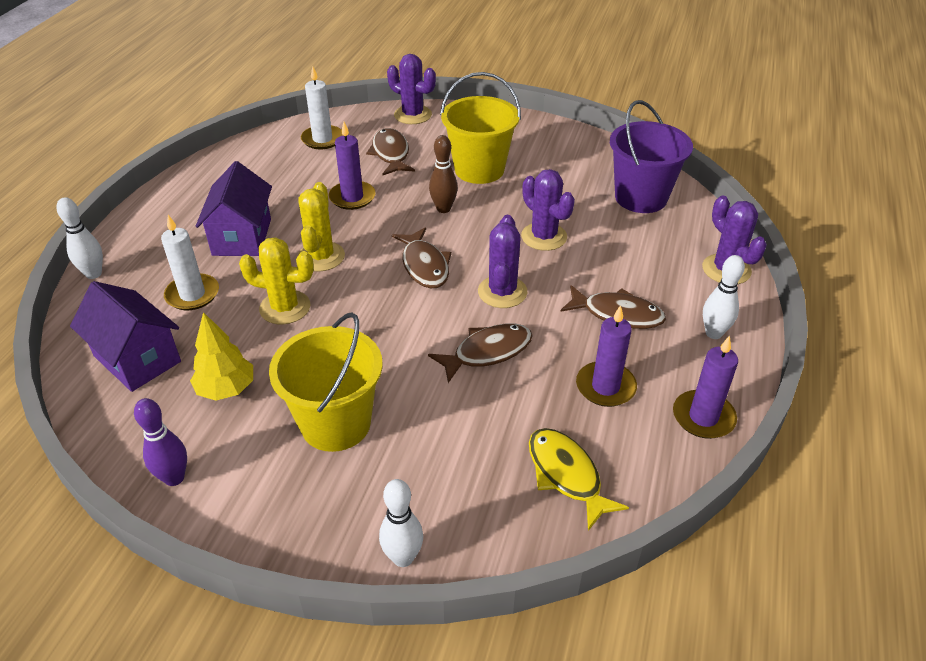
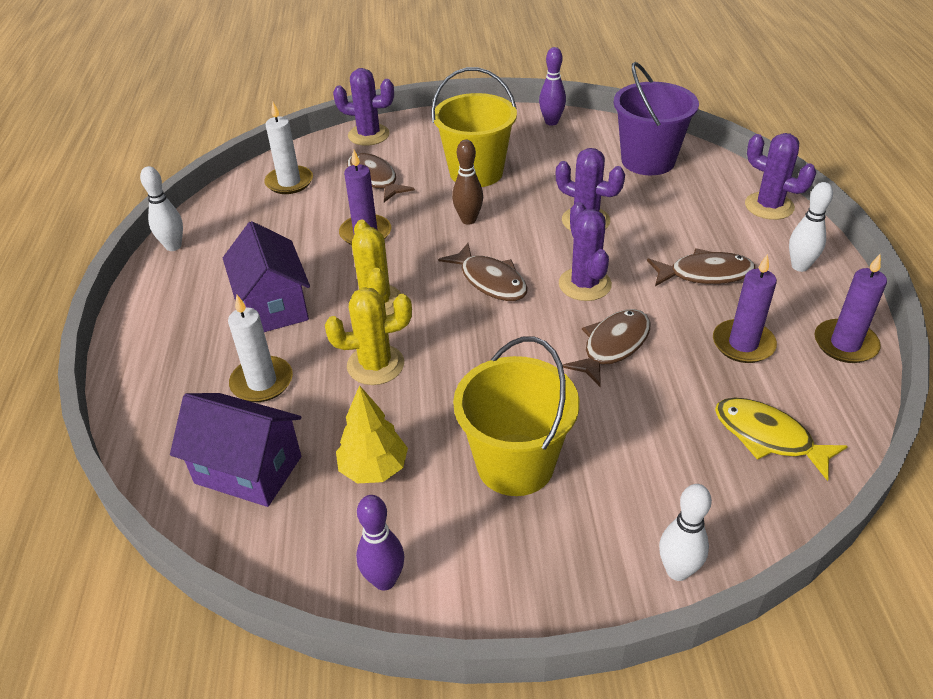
camera: 20 degrees left, 0 degrees up
white bowling pin [56,197,103,279] -> white bowling pin moved to [140,166,183,251]
none -> purple bowling pin [539,47,566,126]

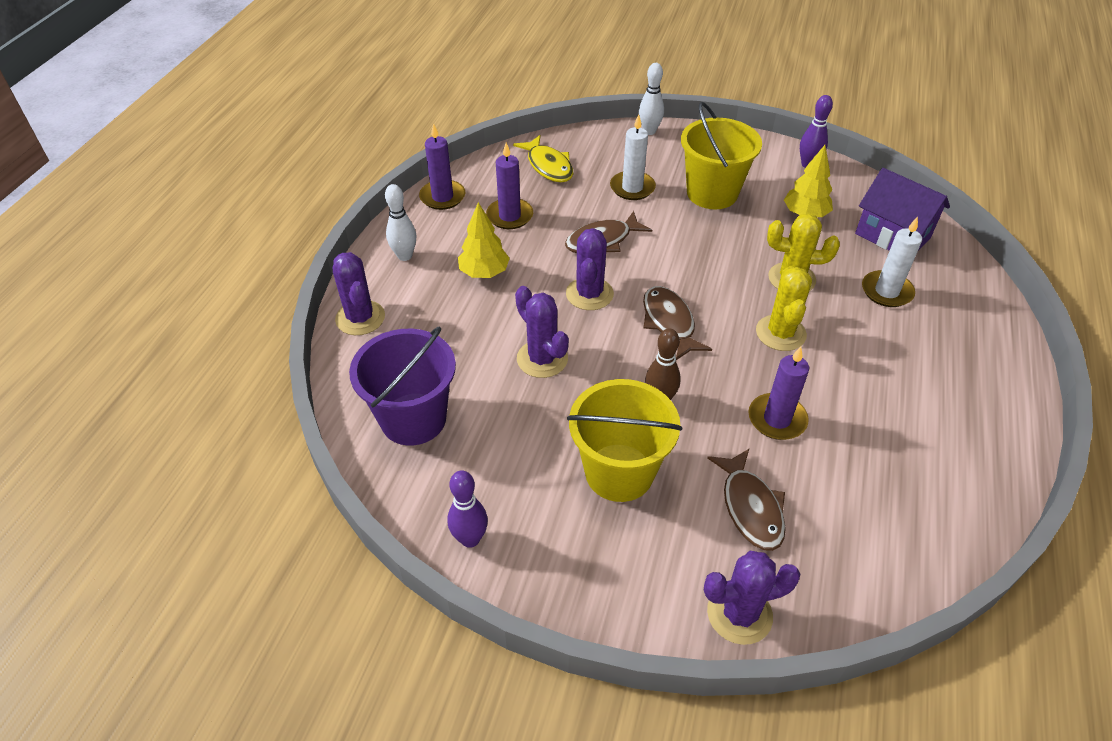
camera: 160 degrees left, 5 degrees up
white bowling pin [140,166,183,251] -> none
purple house [223,221,310,332] -> none
white candle [264,102,313,194] -> white candle moved to [610,115,656,200]
purple cactus [333,68,394,146] -> purple cactus turned 45 degrees counterclockwise [704,551,800,645]
brown fish [647,248,755,286] -> yellow tree [458,202,510,278]

